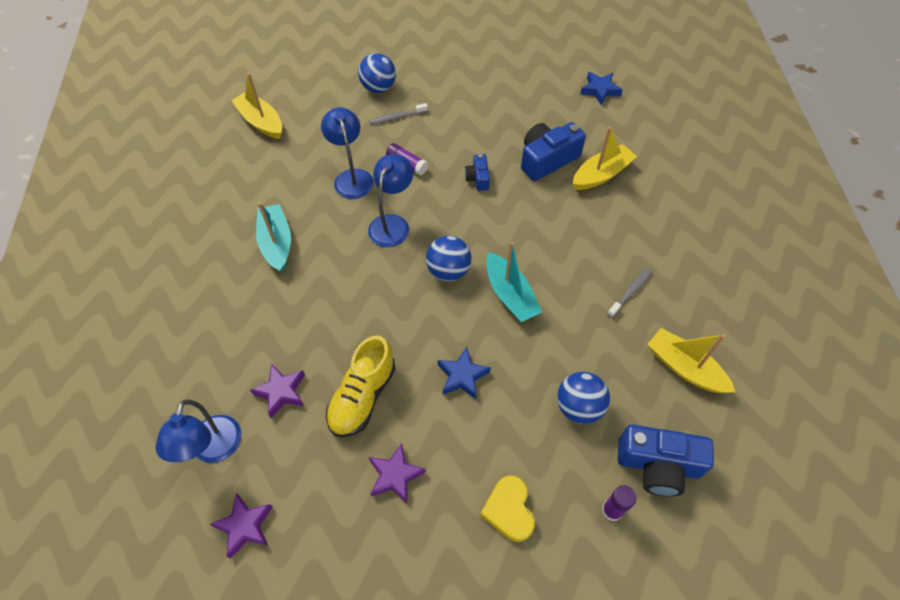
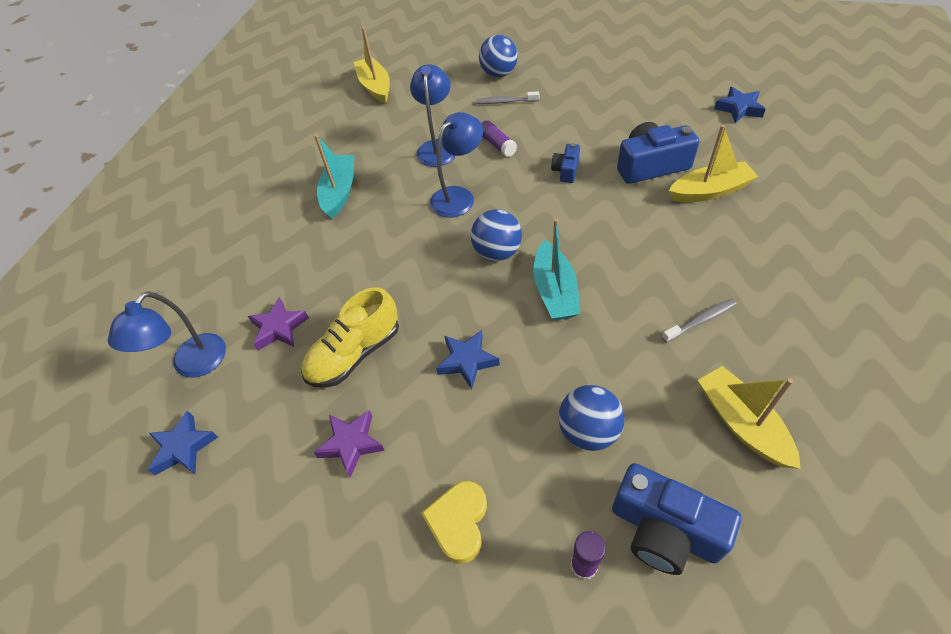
camera: 25 degrees right, 5 degrees down
purple star [209,493,273,559] -> blue star [148,410,218,475]

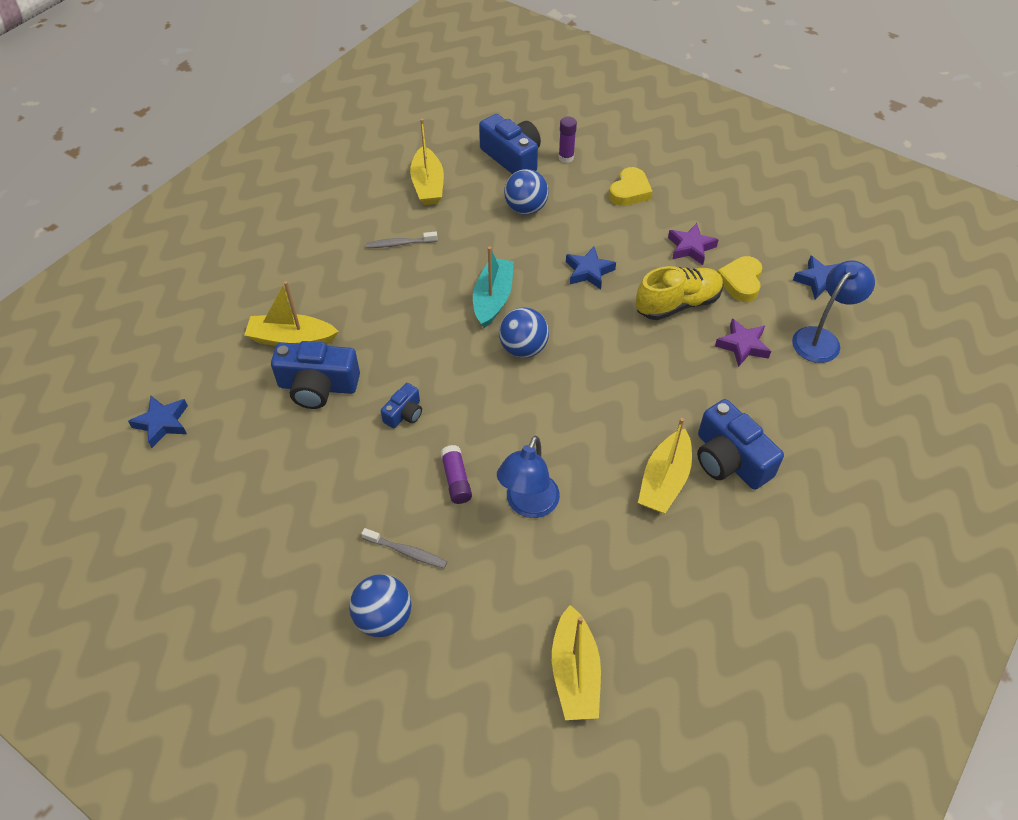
camera: 165 degrees left, 0 degrees up
turquoise boat [314,134,354,219] -> yellow boat [638,418,692,513]
blue lamp [430,112,483,217] -> none
none -> blue camera [697,399,784,490]
none -> yellow heart [717,256,762,302]

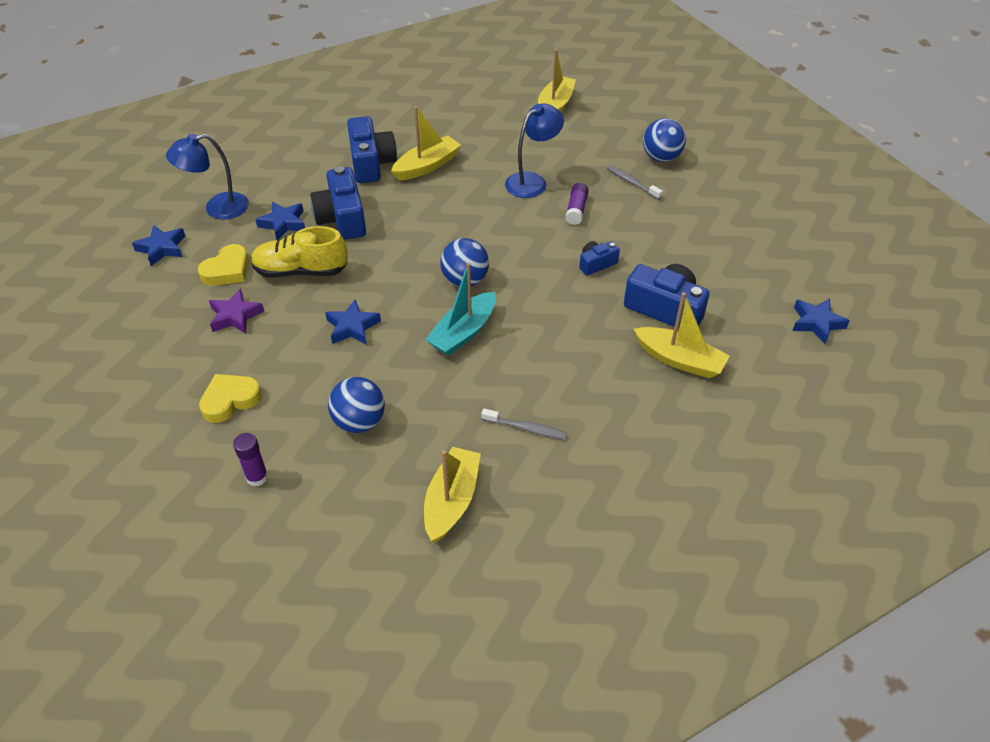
camera: 155 degrees left, 5 degrees down
blue camera [479,114,541,174] -> blue camera moved to [310,167,366,240]
purple star [715,319,771,367] -> blue star [255,202,305,240]

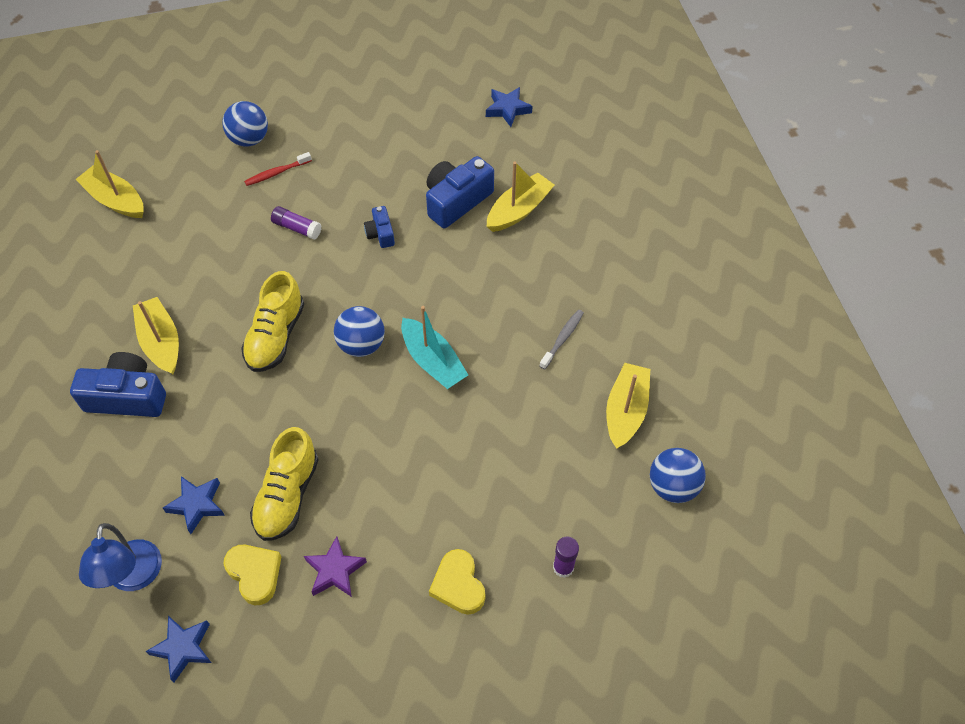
camera: 75 degrees left, 10 degrees up
blue camera [310,167,366,240] -> none
blue star [325,300,381,345] -> none
blue ball [328,377,385,433] -> blue ball moved to [650,448,706,503]
yellow boat [424,447,481,542] -> yellow boat turned 75 degrees clockwise [606,363,650,449]
blue lamp [505,103,564,198] -> none
grey toothbrush [607,165,663,200] -> red toothbrush [244,152,312,186]
none -> yellow shoe [241,271,304,372]

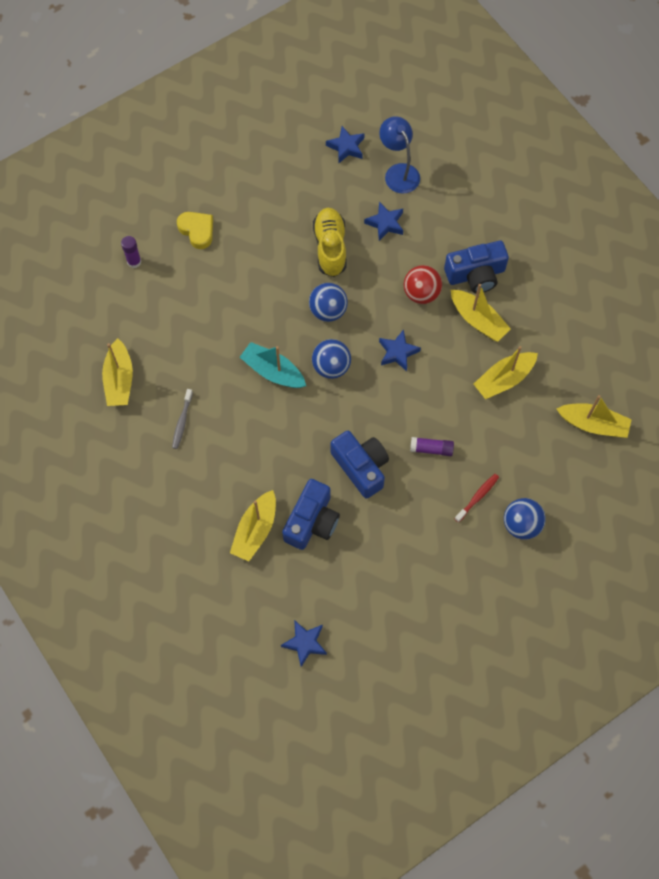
camera: 160 degrees right, 10 degrees up
yellow heart [224,545,282,605] -> none
yellow shoe [241,271,304,372] -> blue star [379,329,421,372]
purple star [304,536,367,597] -> none
blue camera [364,206,395,248] -> blue camera [331,431,389,499], size x1.89
blue ball [650,448,706,503] -> blue ball moved to [309,283,348,322]
none -> red ball [404,265,442,304]
none -> yellow boat [474,346,538,399]

